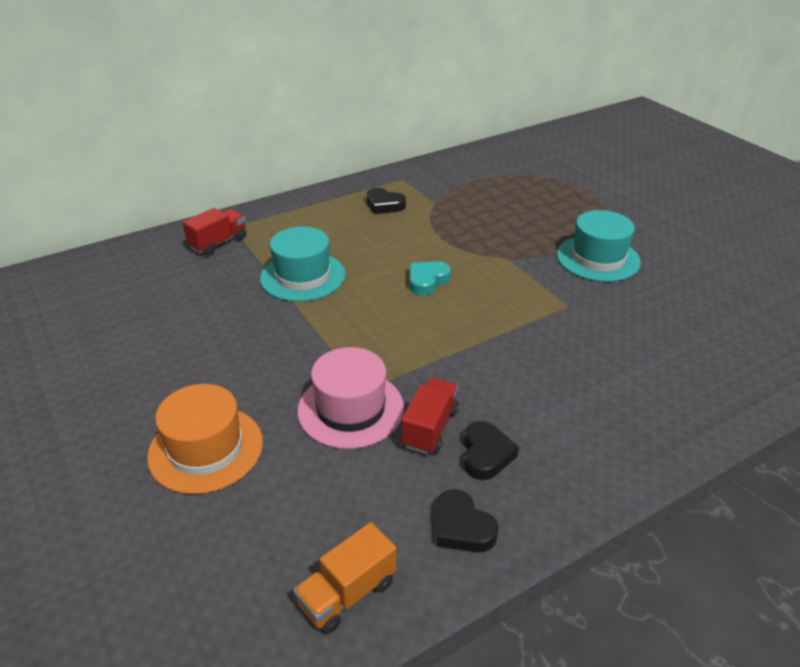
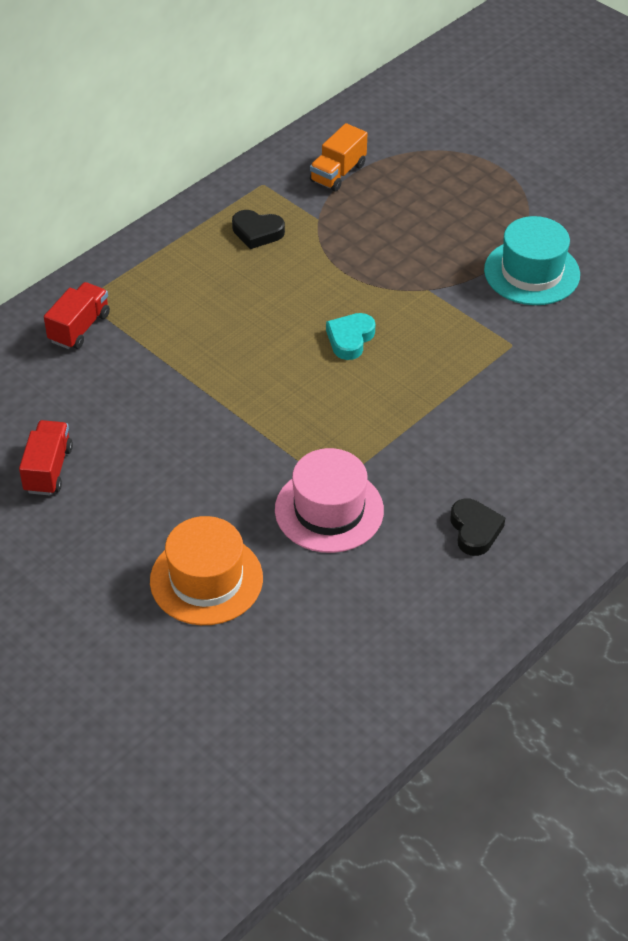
camera: 15 degrees left, 10 degrees up
turquoise hat [260,226,346,302] -> none
orange truck [293,522,397,634] -> orange truck moved to [310,123,367,191]
red truck [401,378,459,455] -> red truck moved to [19,420,73,495]
black heart [436,489,499,552] -> none

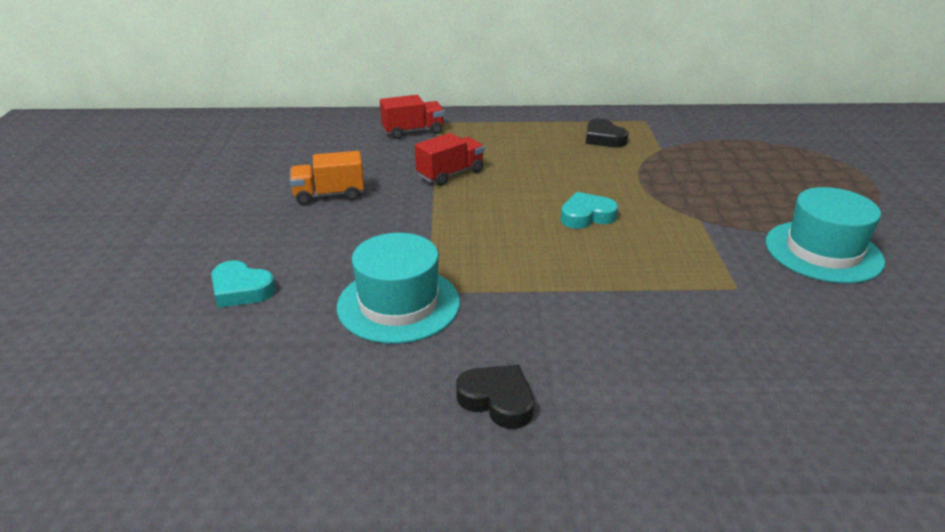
camera: 45 degrees right, 15 degrees down
red truck [19,420,73,495] -> red truck moved to [415,133,484,186]
orange hat [150,516,263,625] -> turquoise heart [211,260,276,308]
pink hat [275,448,384,553] -> turquoise hat [337,233,460,344]
orange truck [310,123,367,191] -> orange truck moved to [290,151,364,205]
black heart [451,498,505,556] -> black heart turned 90 degrees counterclockwise [456,365,534,429]

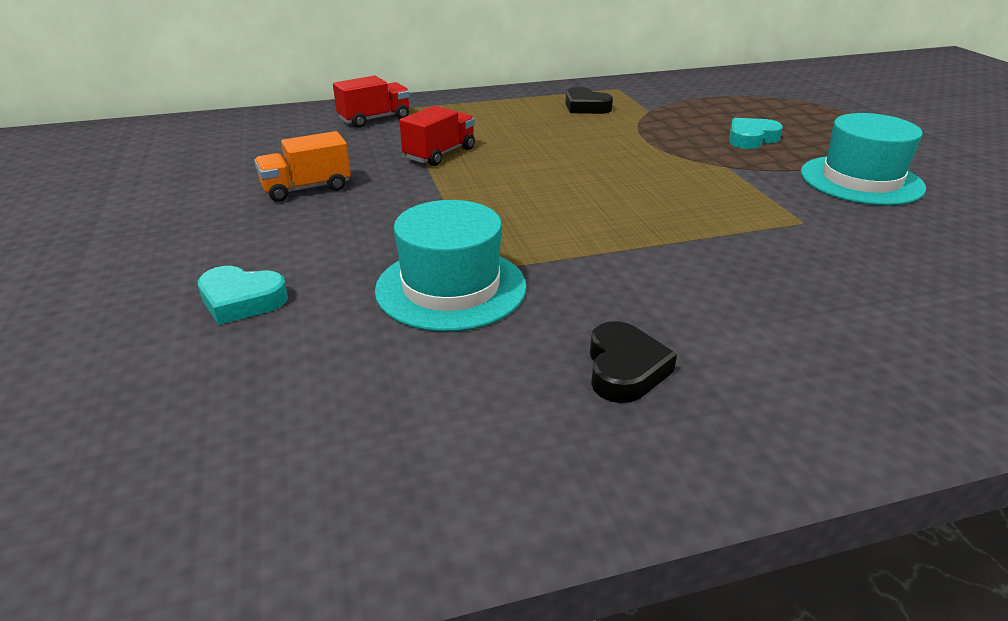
camera: 15 degrees left, 0 degrees up
black heart [456,365,534,429] -> black heart turned 75 degrees clockwise [590,321,677,403]
turquoise heart [561,192,618,229] -> turquoise heart moved to [729,118,783,149]

